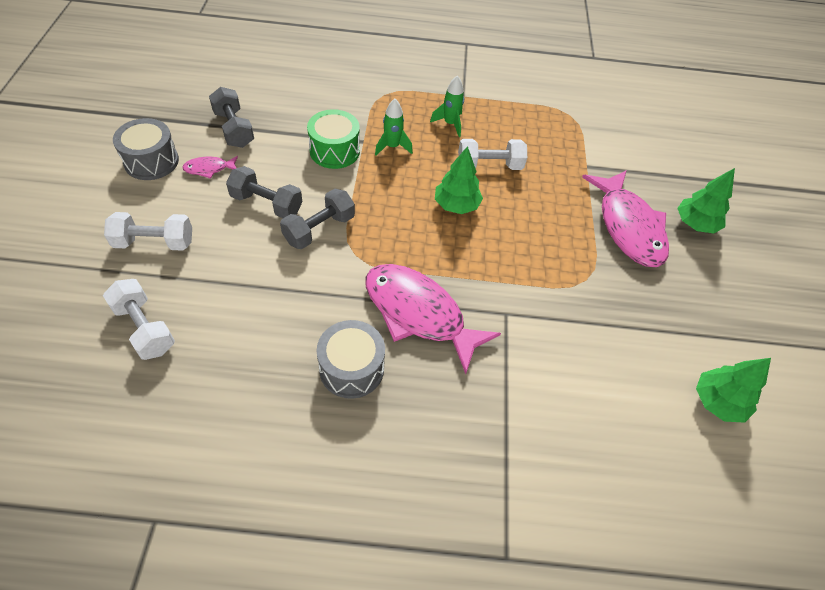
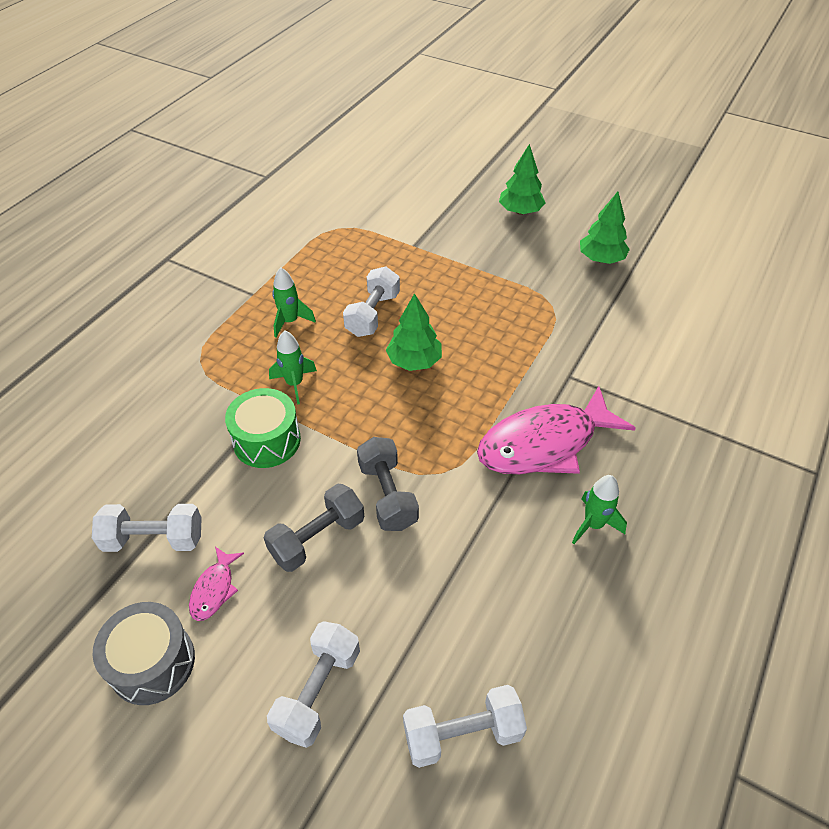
camera: 60 degrees left, 5 degrees down
grey dumbbell [209,87,254,148] -> white dumbbell [92,504,202,552]
grey drum [316,320,385,399] -> green rocket [572,475,627,544]
pink fish [582,170,669,267] -> none
green tree [696,358,771,423] -> green tree moved to [580,191,630,264]

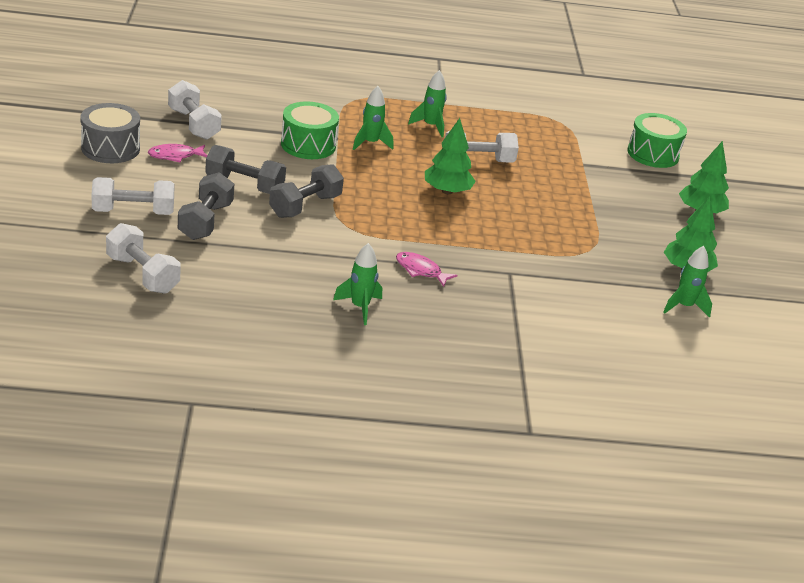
camera: 55 degrees right, 15 degrees down
pink fish [477,386,636,474] -> pink fish [396,252,458,287], size x0.43
none -> grey dumbbell [178,172,234,240]
none -> green drum [627,113,687,168]
none -> green rocket [664,246,712,318]

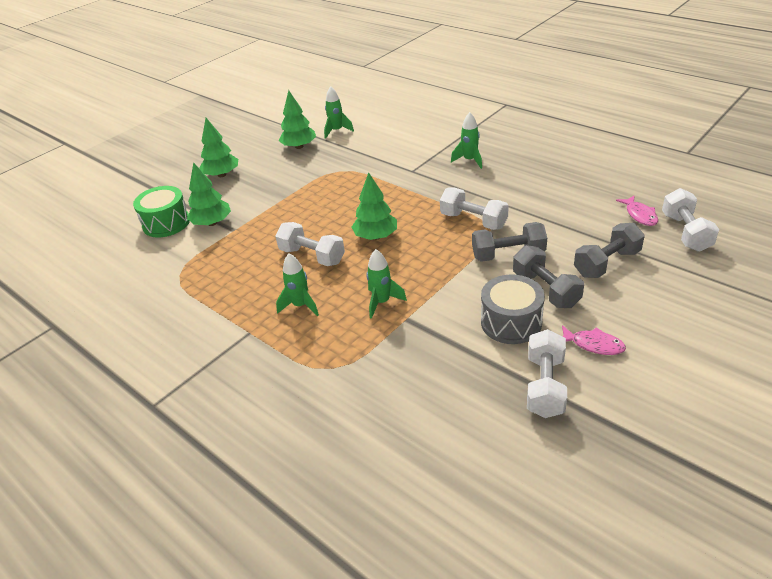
camera: 130 degrees left, 5 degrees up
grey drum [80,103,140,163] -> grey drum moved to [481,274,545,344]
white dumbbell [91,177,175,215] -> white dumbbell moved to [440,188,509,230]
green drum [281,101,339,159] -> none
green rocket [333,243,382,325] -> green rocket moved to [451,112,482,169]
pink fish [396,252,458,287] -> pink fish moved to [616,195,658,226]
none -> green tree [187,162,231,226]

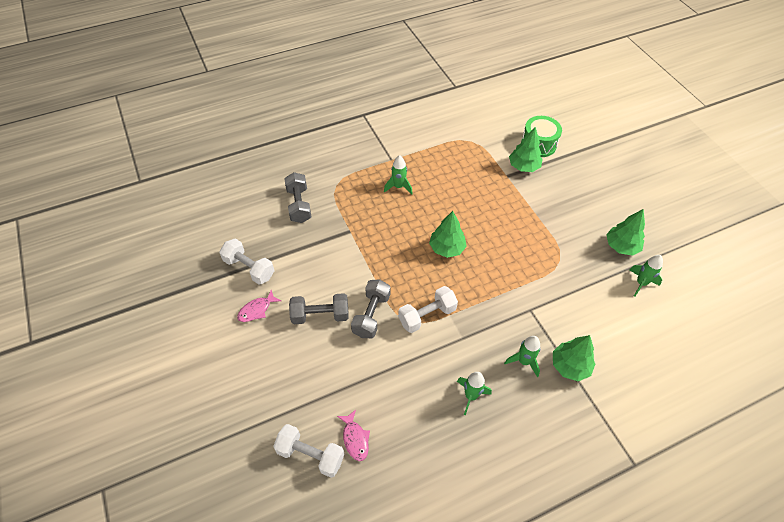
camera: 110 degrees right, 15 degrees up
green tree [199,118,238,177] -> green tree moved to [553,335,595,381]
white dumbbell [275,222,345,266] -> none
green rocket [366,249,407,319] -> green rocket moved to [457,372,492,415]
grey drum [481,274,545,344] -> none
grey dumbbell [574,223,645,278] -> grey dumbbell moved to [284,172,311,223]
pink fish [616,195,658,226] -> pink fish turned 120 degrees counterclockwise [337,410,370,461]

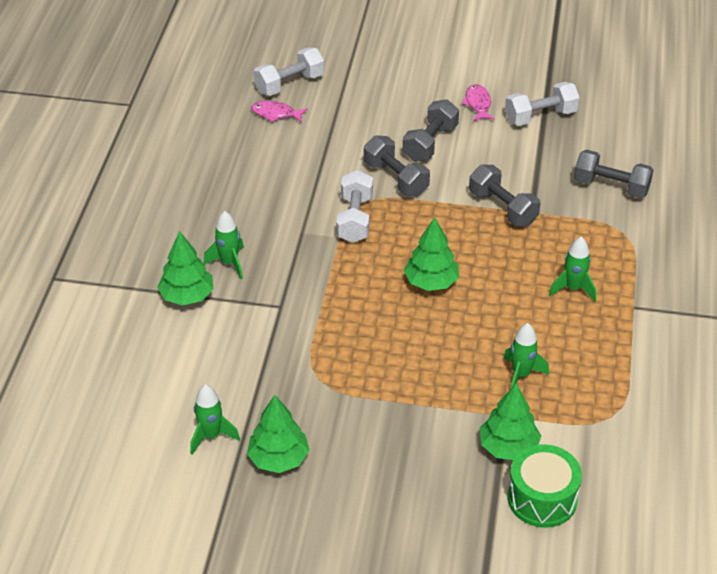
camera: 125 degrees right, 10 degrees down
green rocket [457,372,492,415] -> green rocket moved to [503,323,549,388]
none -> grey dumbbell [469,164,540,226]

